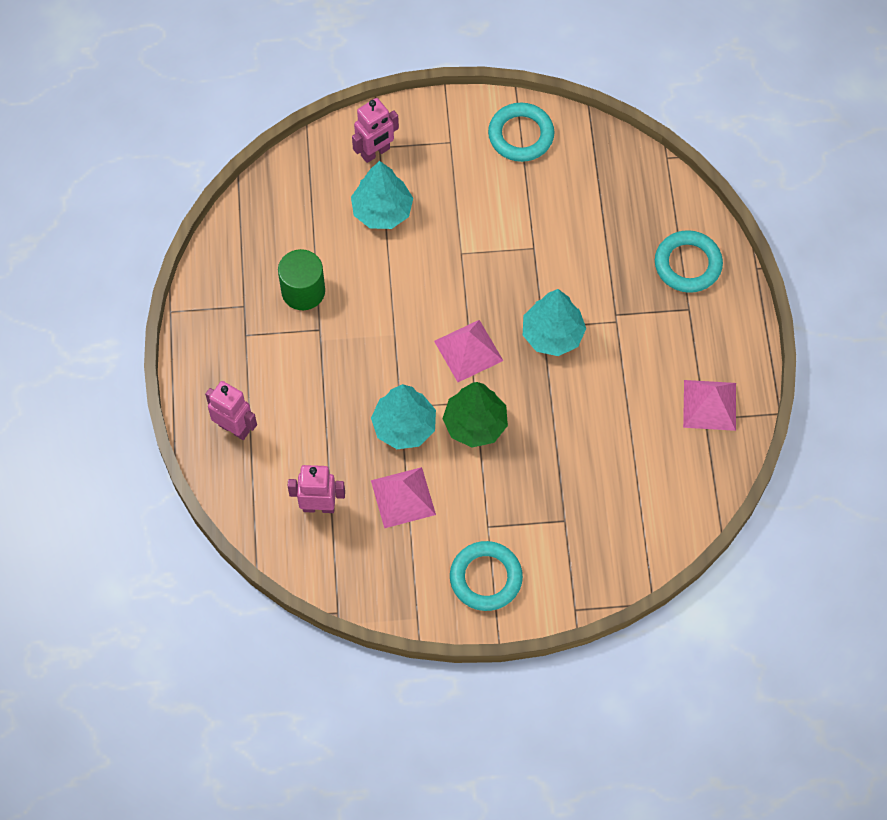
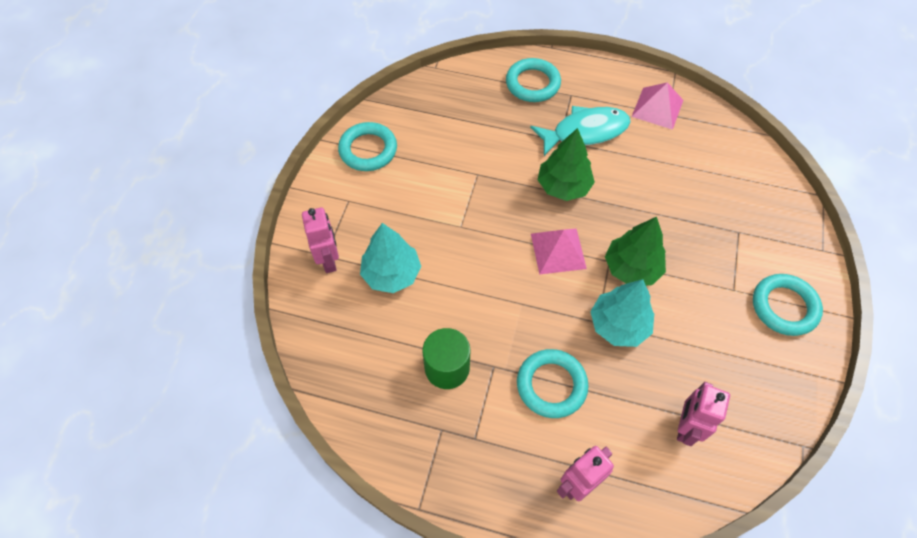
camera: 70 degrees left, 5 degrees down
pink pyramid [371,467,436,528] -> none
turquoise tree [523,289,586,356] -> green tree [537,128,595,201]
none -> turquoise ring [517,349,589,418]
none -> turquoise fish [530,106,631,156]

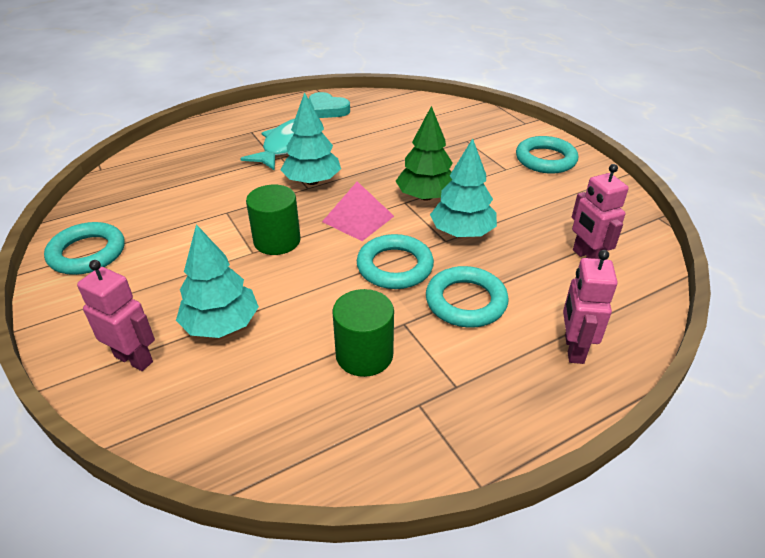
camera: 45 degrees left, 20 degrees down
turquoise ring [506,58,561,102] -> turquoise ring moved to [357,234,434,289]
green tree [537,128,595,201] -> turquoise tree [281,92,341,185]
pink pyramid [632,82,683,130] -> turquoise heart [309,92,350,118]
none -> green cylinder [246,185,301,255]

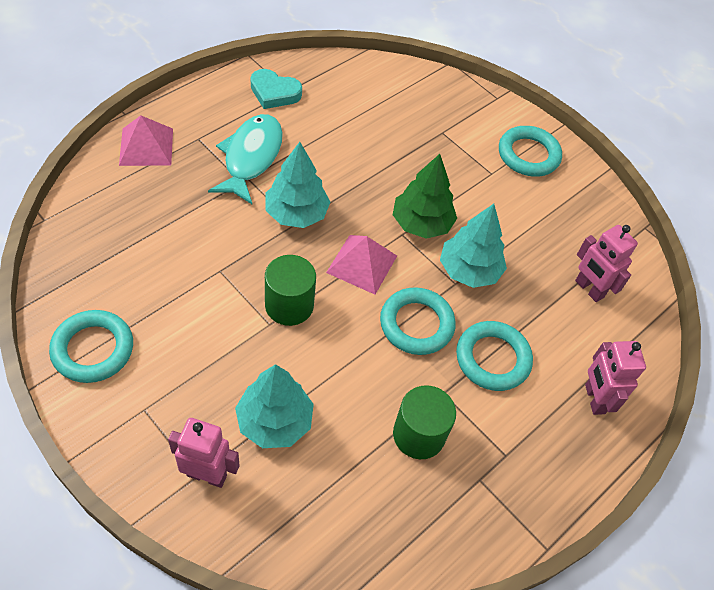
camera: 20 degrees left, 15 degrees up
none -> pink pyramid [119,115,173,166]

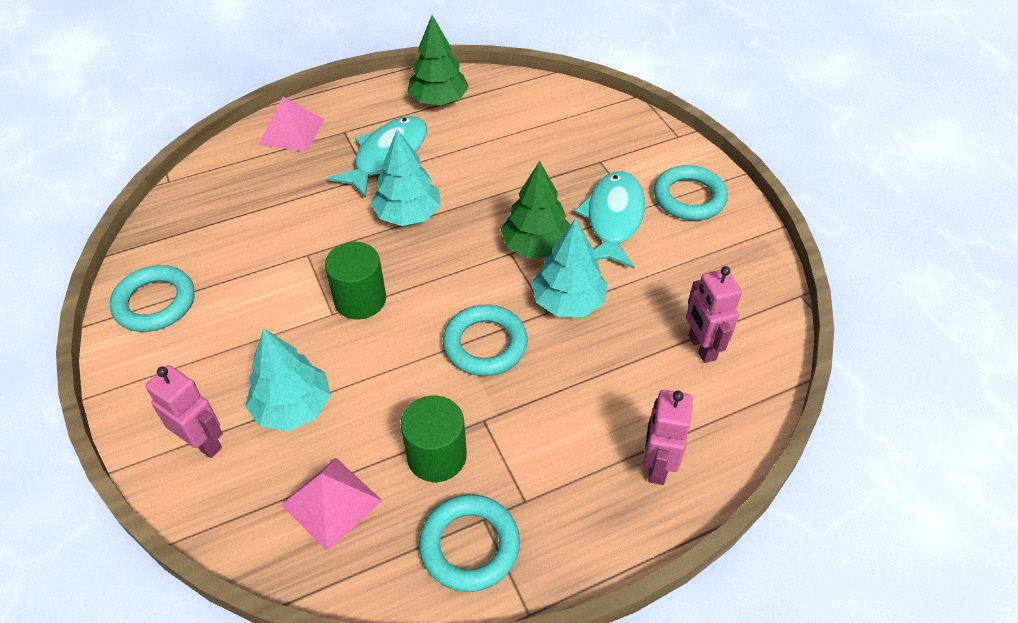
camera: 25 degrees right, 5 degrees down
turquoise heart [251,69,302,109] -> green tree [407,15,469,105]
pink pyramid [326,235,397,294] -> pink pyramid moved to [281,458,383,551]
turquoise ring [456,321,533,391] -> turquoise ring moved to [419,494,520,592]
none -> turquoise fish [575,171,645,269]

